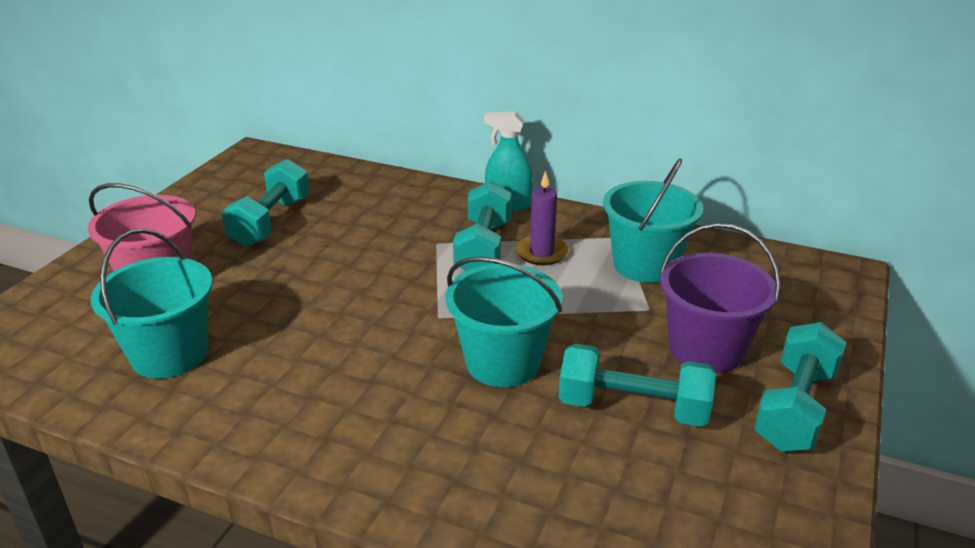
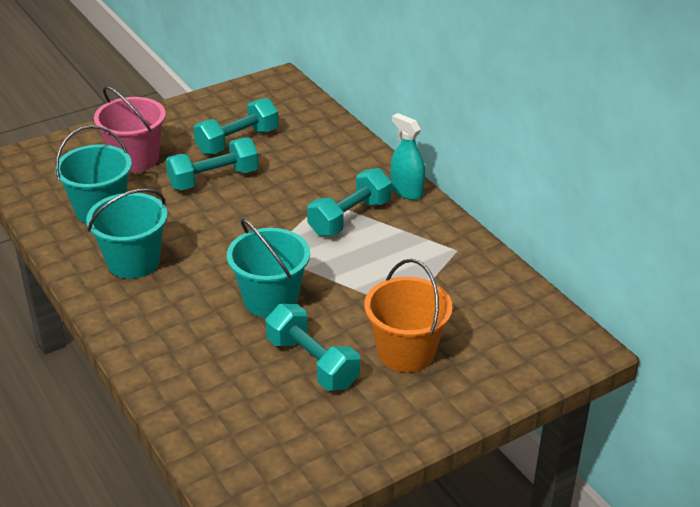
camera: 35 degrees right, 5 degrees up
purple candle [516,171,569,265] -> none
turquoise bucket [603,158,703,283] -> turquoise bucket moved to [86,189,168,279]
purple bucket [660,223,781,373] -> orange bucket [364,259,453,372]
turquoise dumbbell [754,322,847,451] -> turquoise dumbbell moved to [165,138,259,190]

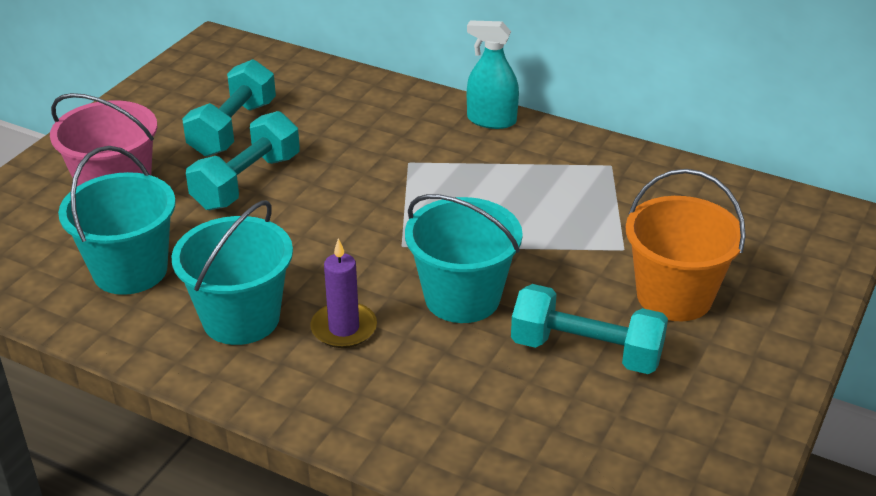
camera: 30 degrees left, 0 degrees up
turquoise dumbbell [307,168,392,236] -> none
none -> purple candle [310,238,377,348]

